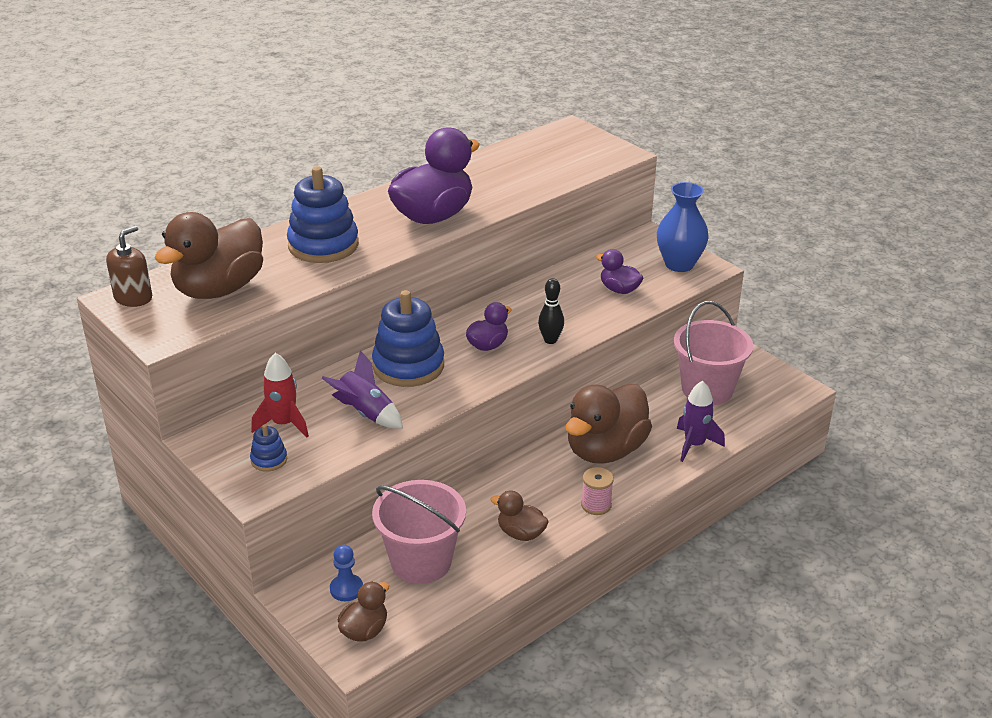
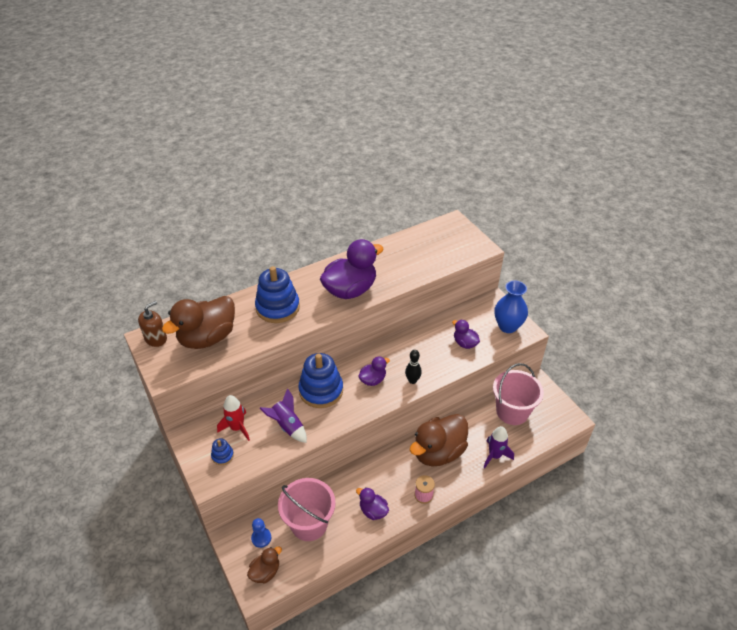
camera: 10 degrees right, 10 degrees up
brown duck [490,491,549,541] -> purple duck [356,487,389,520]

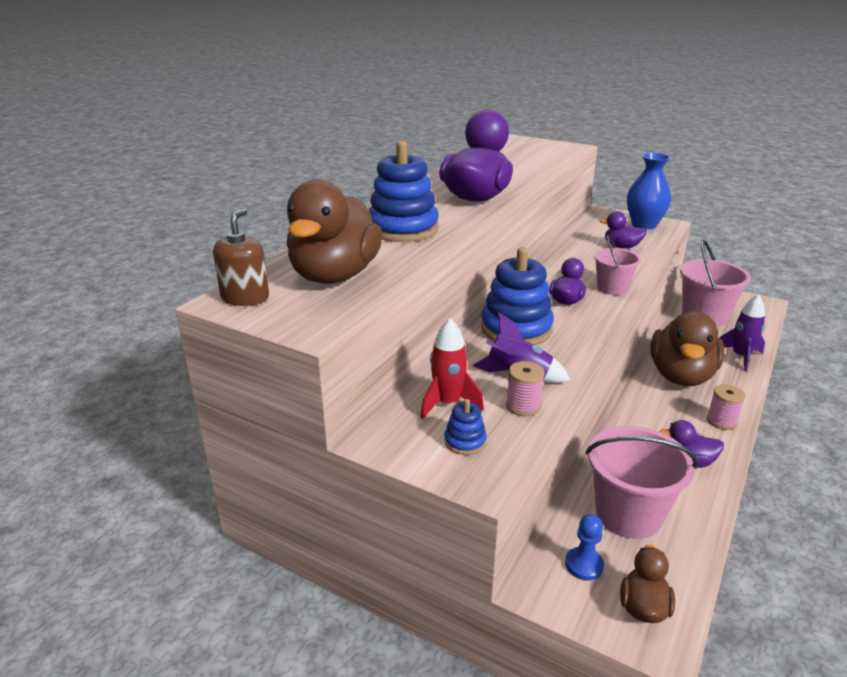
camera: 30 degrees left, 15 degrees down
black bowling pin [405,350,422,384] -> pink bucket [594,235,641,295]
none -> pink spool [506,361,545,416]

